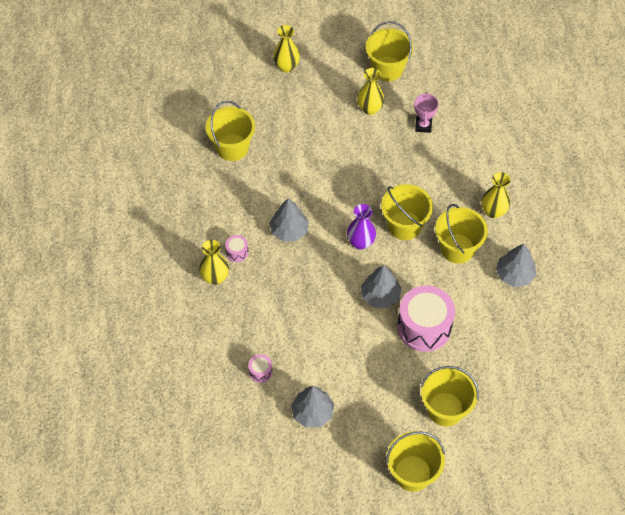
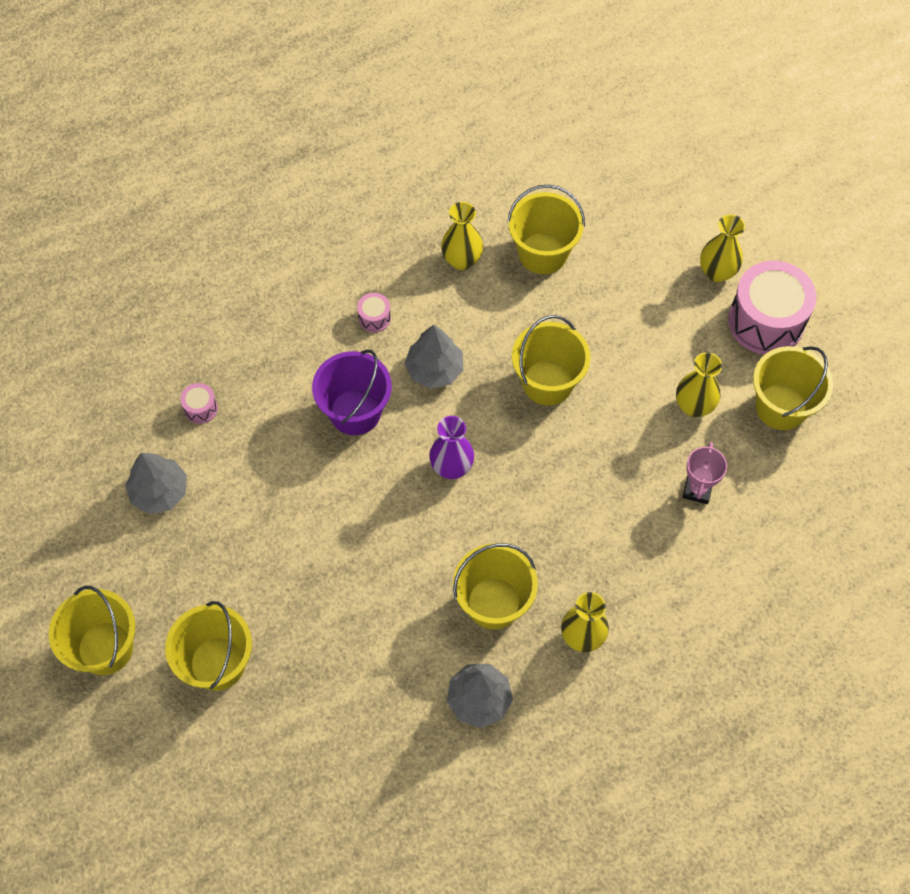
camera: 70 degrees right, 5 degrees up
yellow vase [199,240,229,285] -> yellow vase moved to [441,202,483,270]
grey tree [361,265,402,308] -> none
yellow bucket [381,184,433,240] -> yellow bucket moved to [512,315,591,405]
pink drum [397,286,455,352] -> pink drum moved to [728,260,817,355]
pink trophy [414,92,439,133] -> pink trophy turned 60 degrees counterclockwise [683,442,727,504]
none -> purple bucket [312,350,392,435]

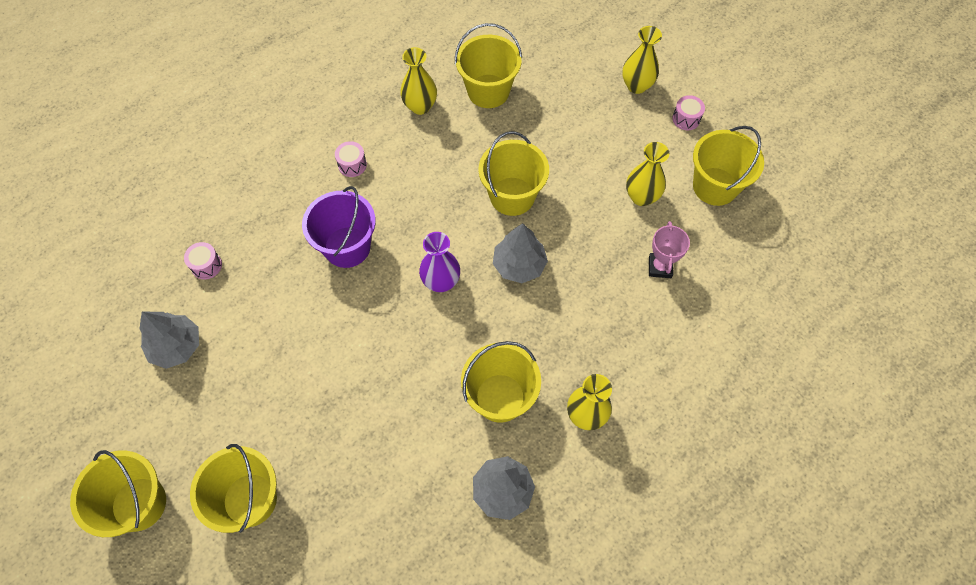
camera: 10 degrees left, 0 degrees up
grey tree [404,325,464,389] -> grey tree moved to [493,223,548,283]
pink drum [728,260,817,355] -> pink drum [672,95,705,130], size x0.43

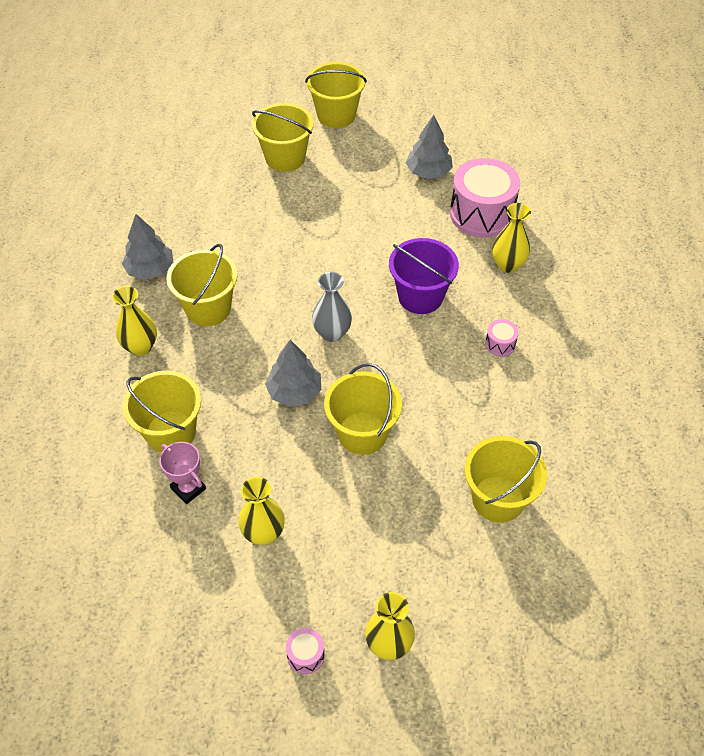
camera: 130 degrees right, 10 degrees down
pink drum [184,242,222,279] -> pink drum [450,158,520,237], size x2.34
yellow vase [400,47,437,115] -> yellow vase moved to [492,203,531,273]
purple vase [419,232,460,292] -> grey vase [312,272,352,342]
yellow bucket [693,126,764,206] -> yellow bucket moved to [123,371,201,453]

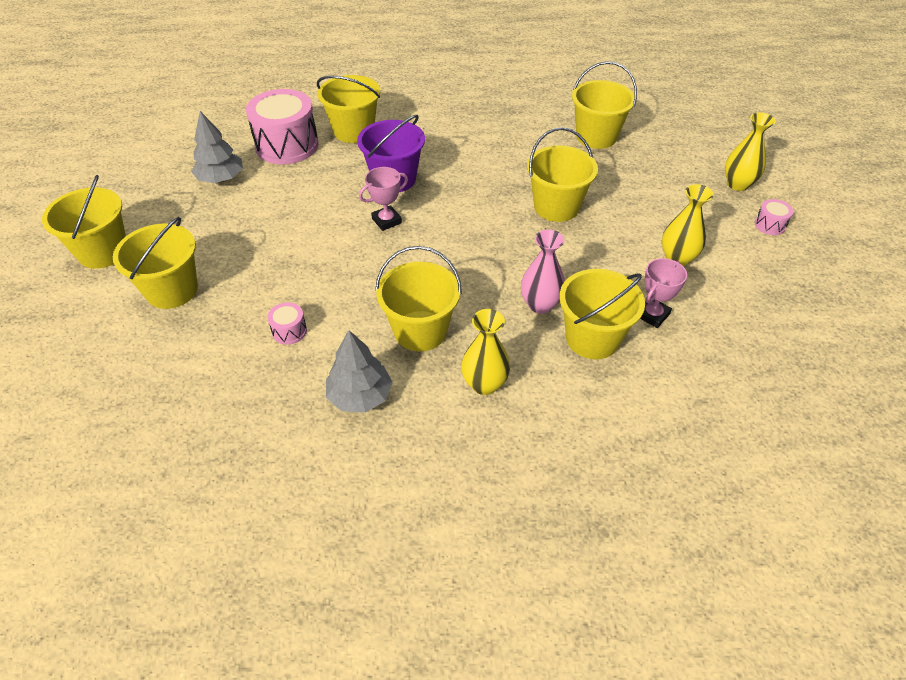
camera: 95 degrees left, 5 degrees down
grey tree [265,340,321,407] -> none
grey vase [312,272,352,342] -> none
pink drum [485,319,519,357] -> pink drum moved to [267,302,307,345]
yellow vase [492,203,531,273] -> yellow bucket [317,75,380,143]
none -> pink trophy [359,167,408,231]
none -> pink vase [521,229,565,314]

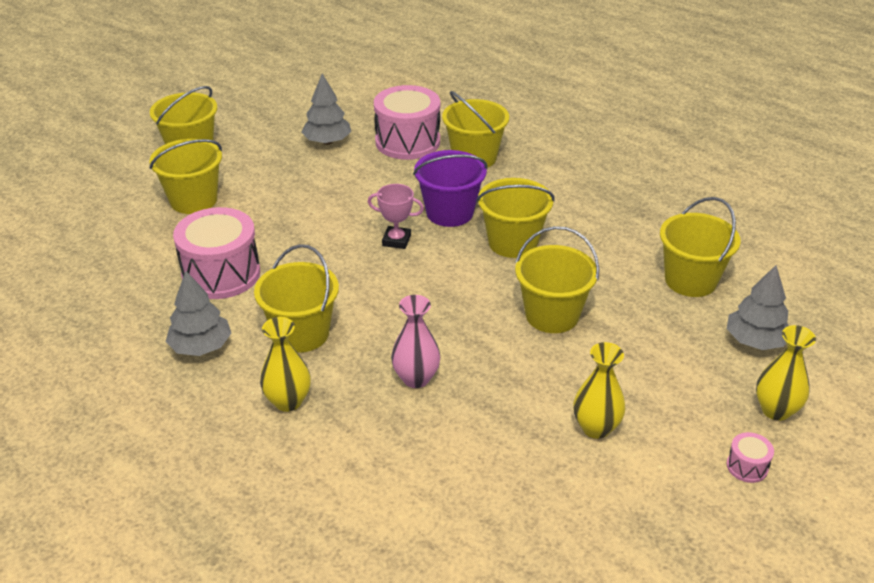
camera: 45 degrees right, 10 degrees down
pink drum [267,302,307,345] -> pink drum [173,207,260,299], size x2.34
yellow bucket [559,269,645,359] -> yellow bucket moved to [477,178,555,258]
pink trophy [640,258,687,328] -> none
none -> grey tree [727,265,789,350]

